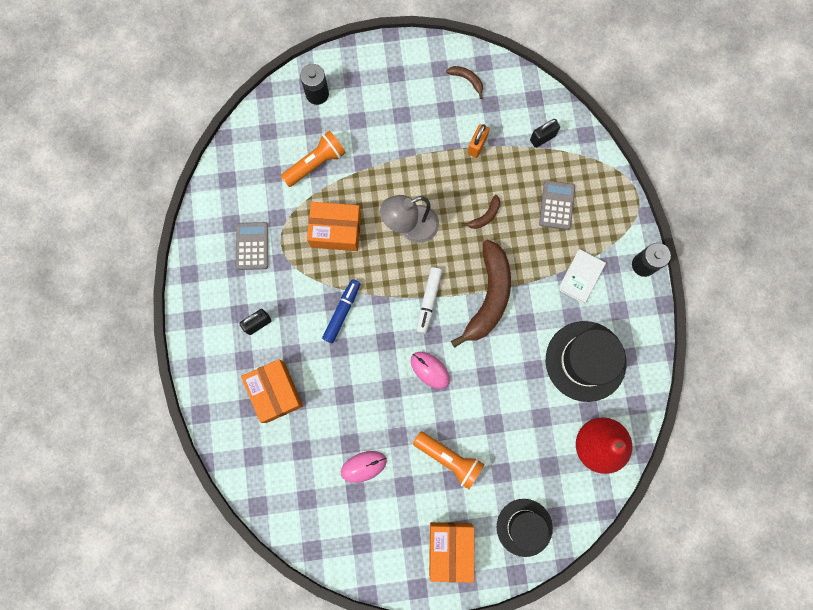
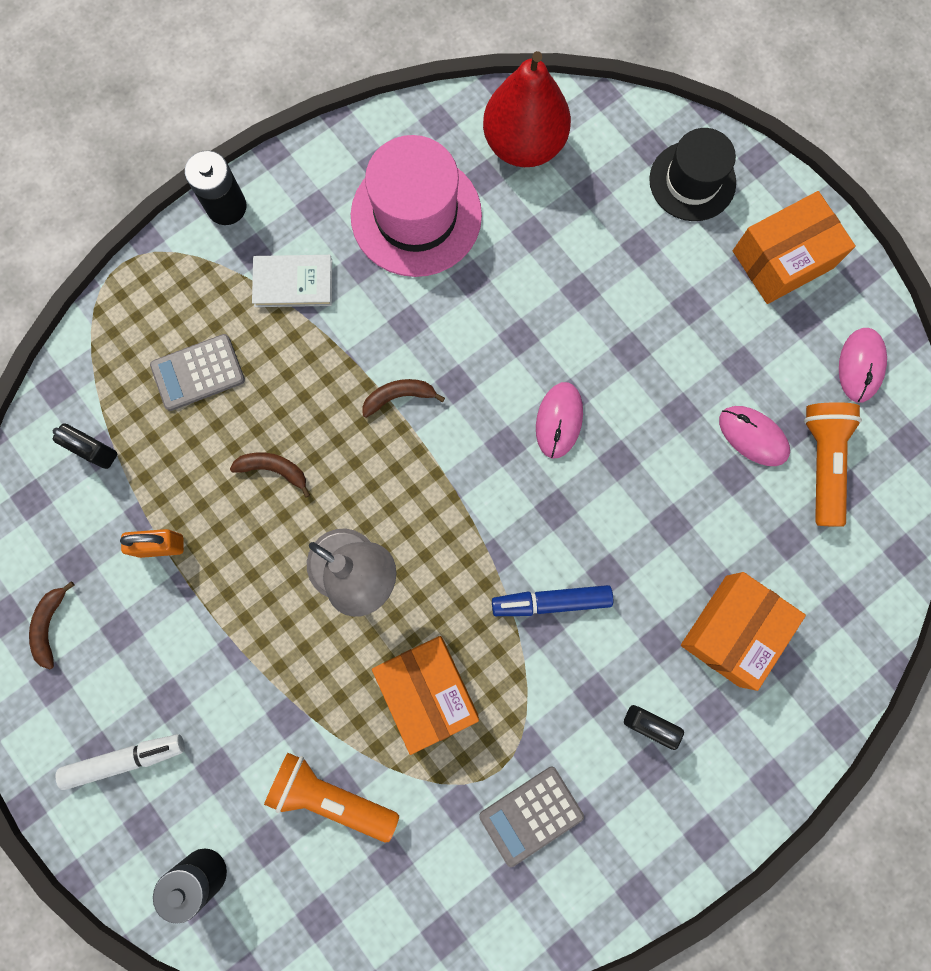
camera: 120 degrees left, 0 degrees up
orange flashlight [413,432,485,489] -> orange flashlight moved to [804,402,862,527]
white marker [416,267,442,334] -> white marker moved to [55,734,184,790]
brown banana [451,239,511,348] -> brown banana [362,379,445,418], size x0.43
black hat [546,321,627,402] -> pink hat [351,135,482,277]
none -> pink mouse [839,328,887,403]

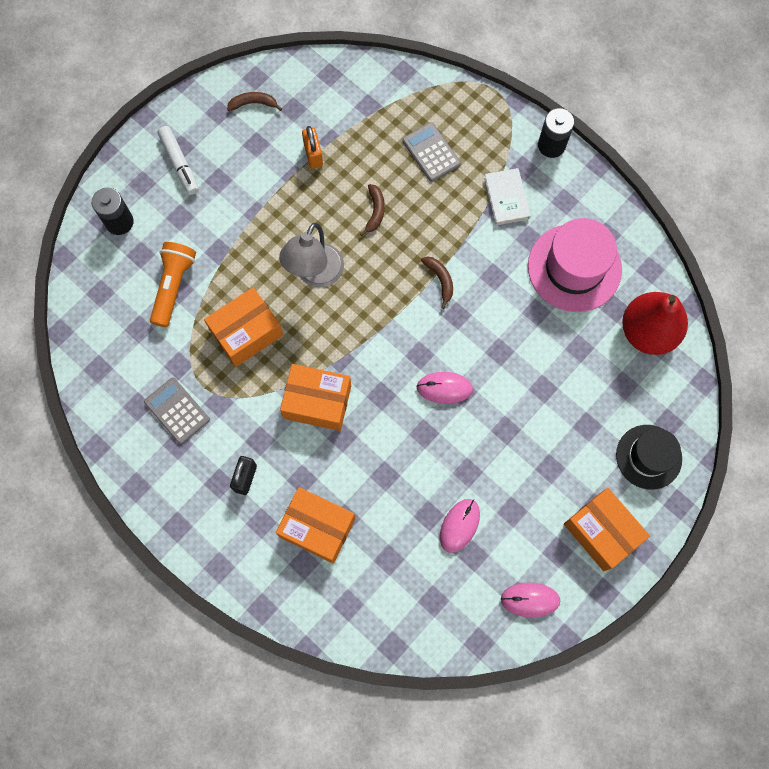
camera: 80 degrees right, 5 degrees down
black padlock [53,423,117,469] -> none
blue marker [492,585,613,616] -> orange box [280,364,351,431]
orange flashlight [804,402,862,527] -> none

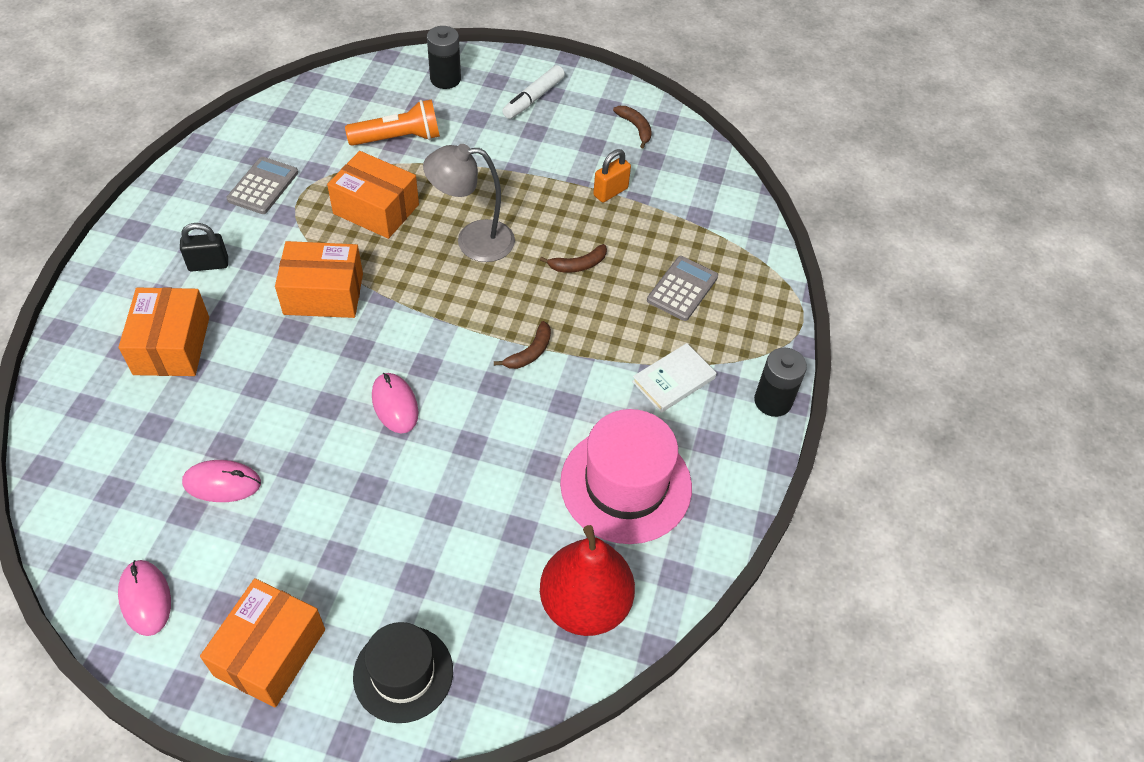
camera: 60 degrees right, 20 degrees down
orange box [280,364,351,431] -> orange box turned 75 degrees counterclockwise [275,241,363,318]

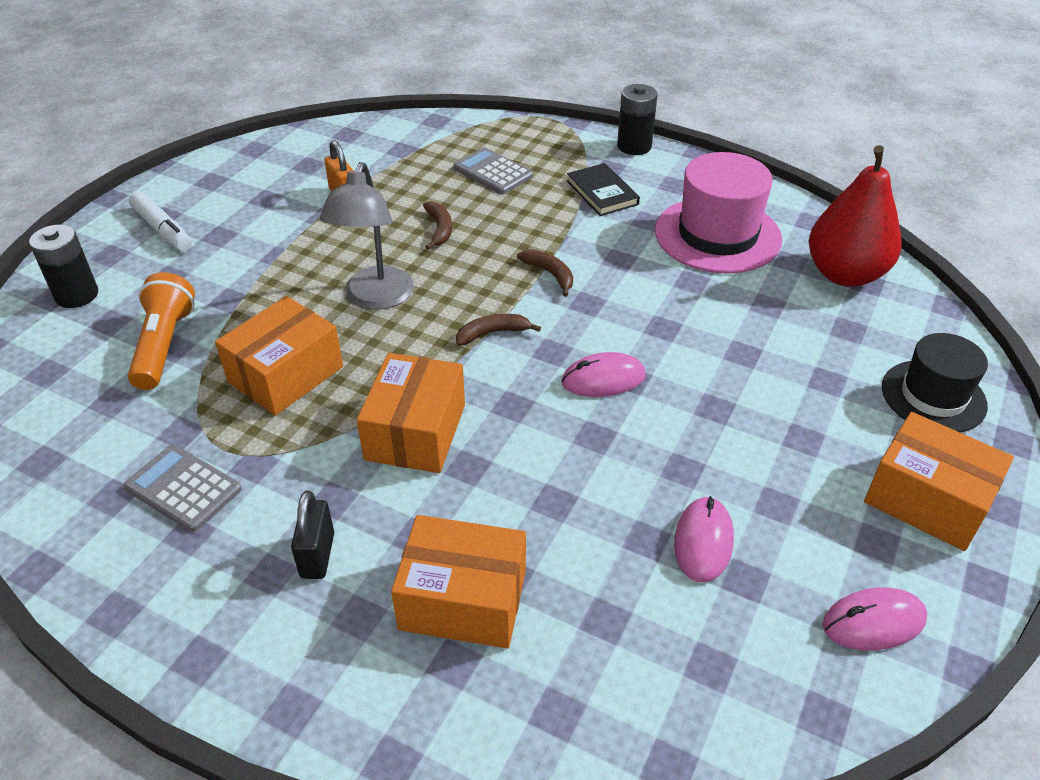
camera: 75 degrees left, 10 degrees down
brown banana [613,106,652,148] -> brown banana moved to [456,314,541,346]
white book [632,343,717,413] -> black book [567,163,640,216]

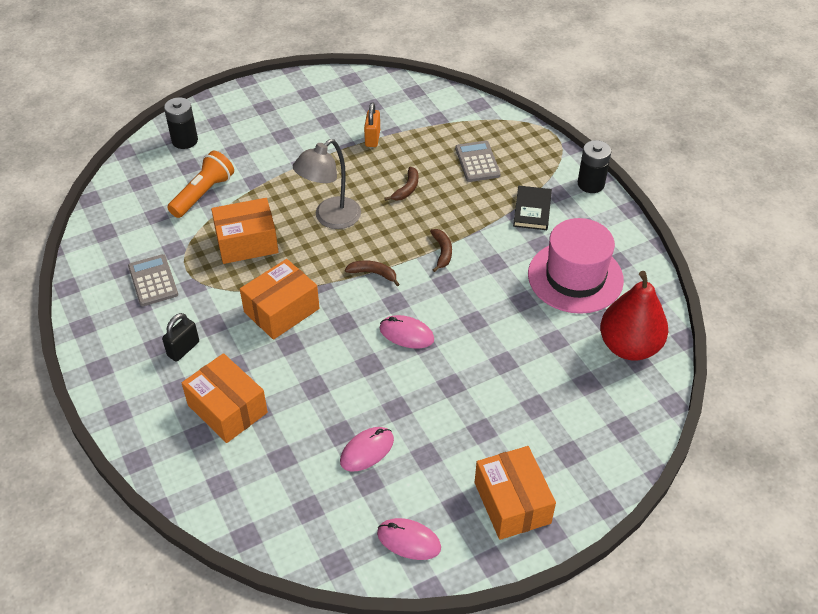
camera: 35 degrees right, 5 degrees up
white marker [129,191,192,251] -> none
black hat [882,333,988,432] -> none

